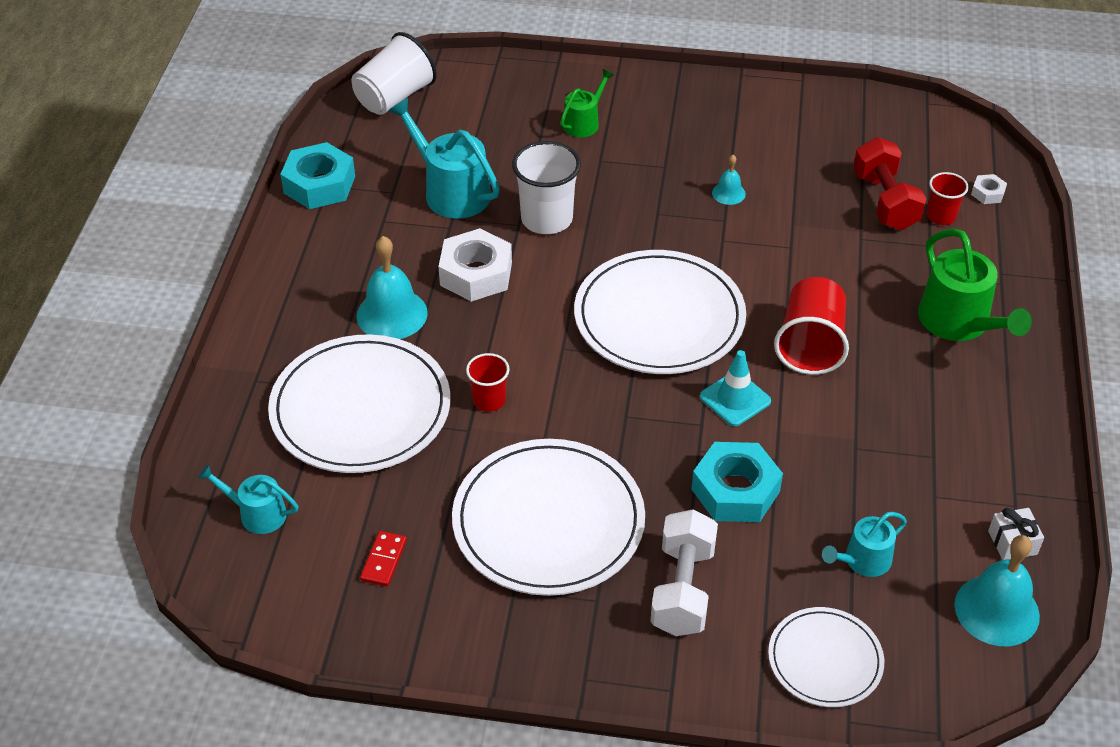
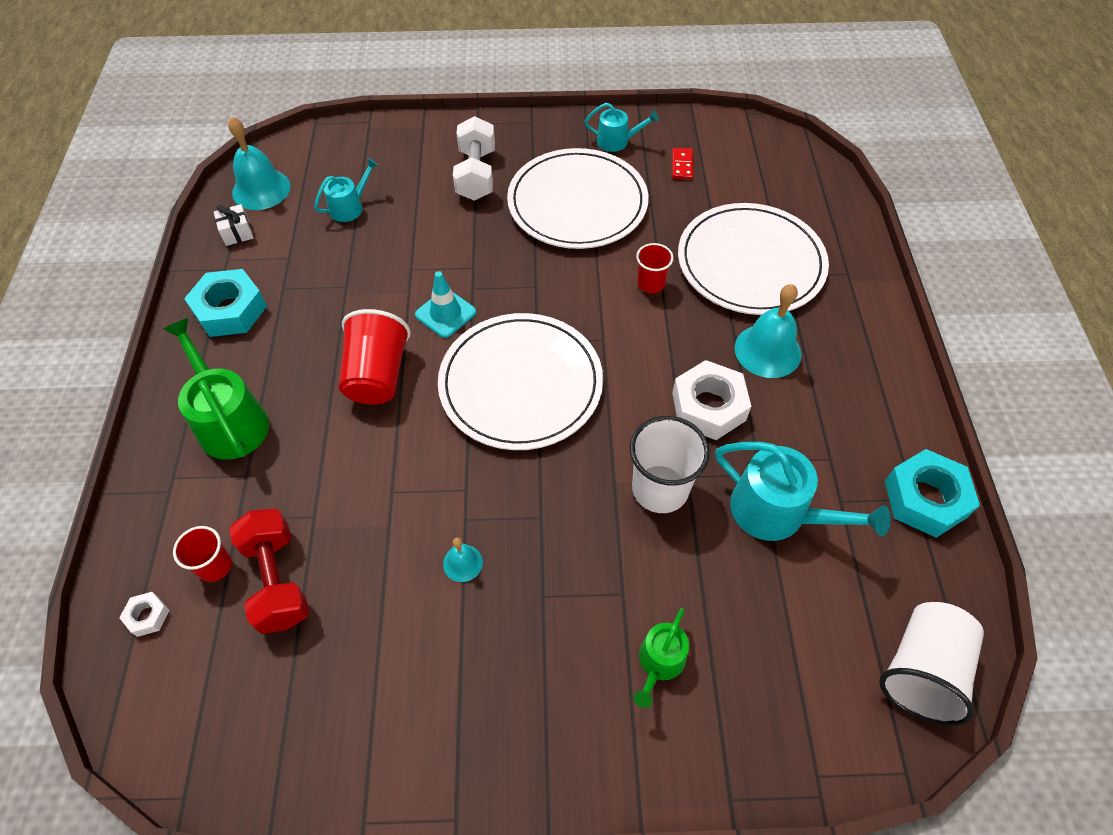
camera: 170 degrees right, 10 degrees up
turquoise watering can [198,464,298,534] -> turquoise watering can moved to [584,103,659,152]
turquoise nut [691,442,783,522] -> turquoise nut moved to [184,269,267,337]
white plate [768,607,884,707] -> none

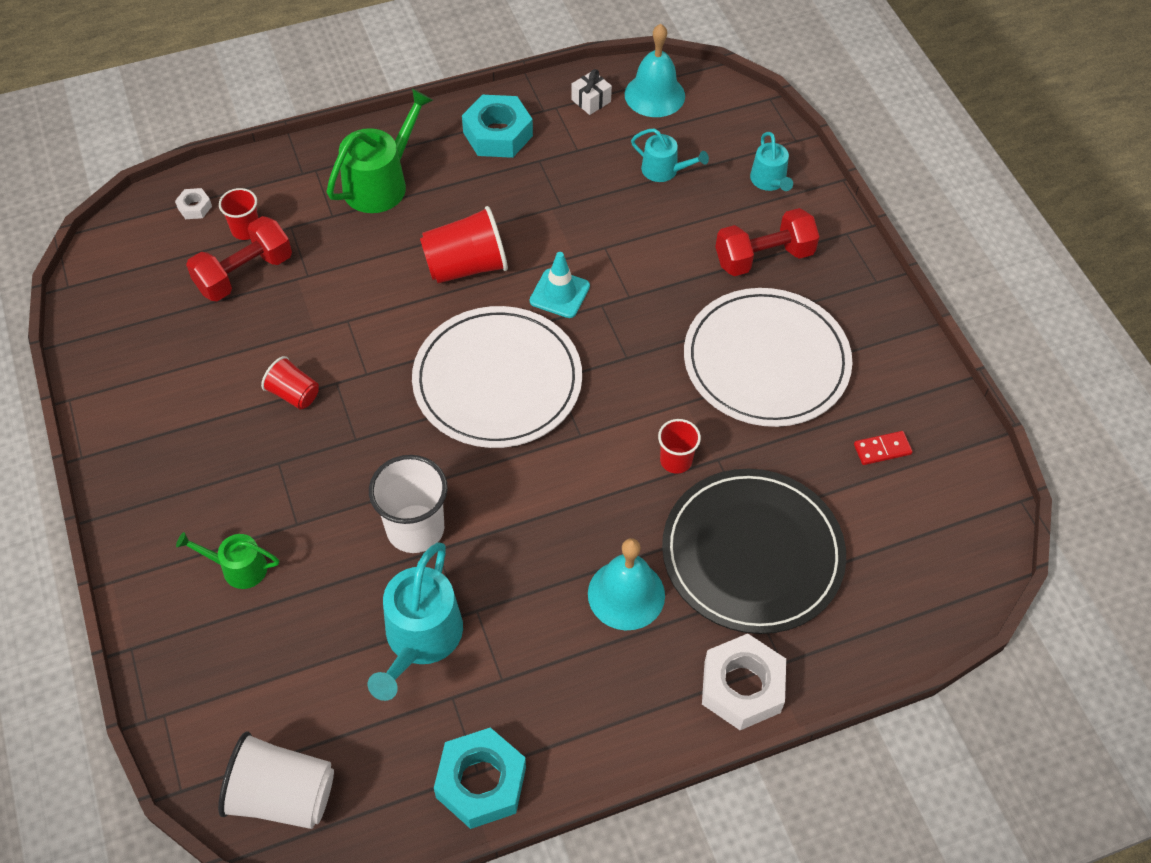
camera: 70 degrees right, 0 degrees up
turquoise bell [443,538,483,582] -> red cup [261,356,319,409]
white dumbbell [453,116,495,201] -> red dumbbell [715,208,819,276]
turquoise watering can [584,103,659,152] -> turquoise watering can moved to [750,132,793,191]
white nut [672,360,752,440] -> white nut moved to [702,634,786,730]
white plate [678,203,829,315] -> black plate [662,469,846,634]

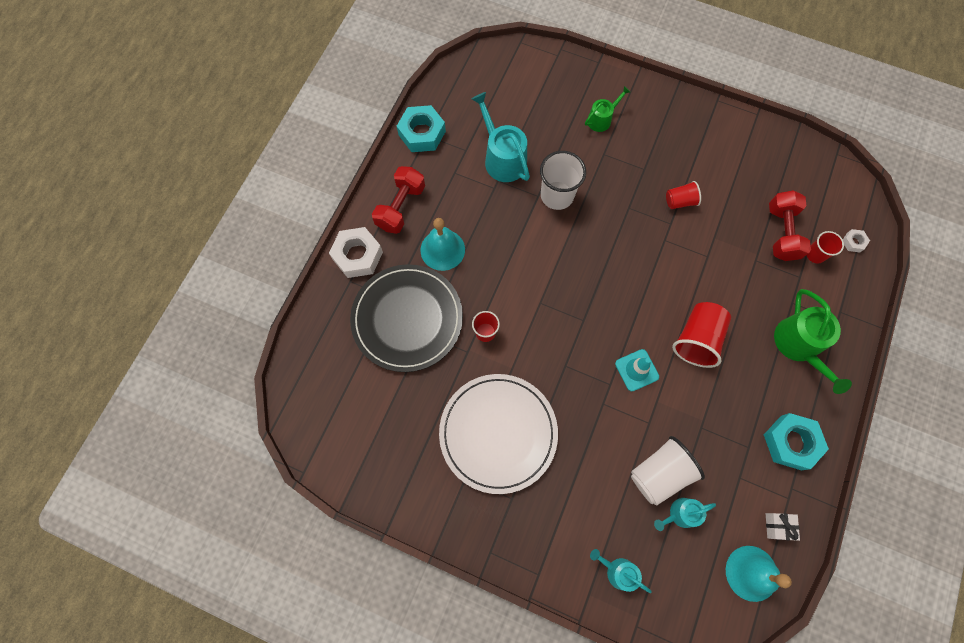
camera: 135 degrees right, 15 degrees up
white cup [218,731,334,829] -> white cup moved to [631,436,705,506]
white plate [412,306,582,448] -> none
red dumbbell [715,208,819,276] -> red dumbbell moved to [372,166,425,234]
red domino [854,431,913,465] -> none

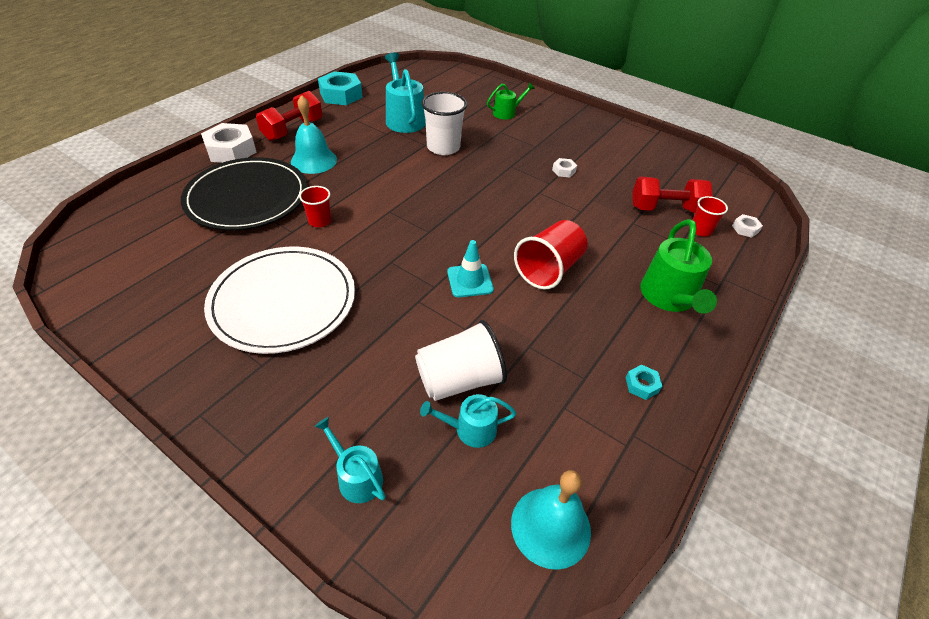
camera: 10 degrees right, 25 degrees down
red cup [666,181,701,209] -> white nut [552,158,577,178]
turquoise nut [764,413,829,470] -> turquoise nut [626,364,662,400], size x0.47
white gift [766,513,800,541] -> none
red dumbbell [769,190,811,261] -> red dumbbell turned 75 degrees clockwise [633,177,713,213]

